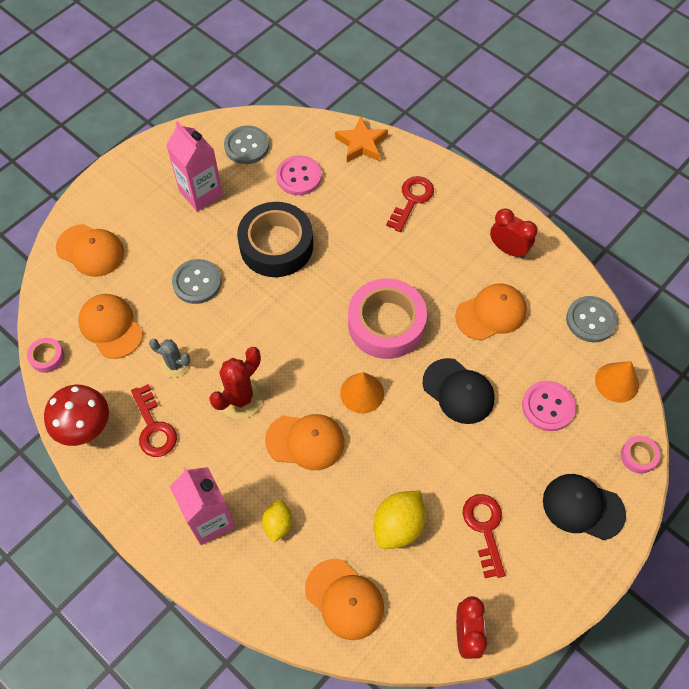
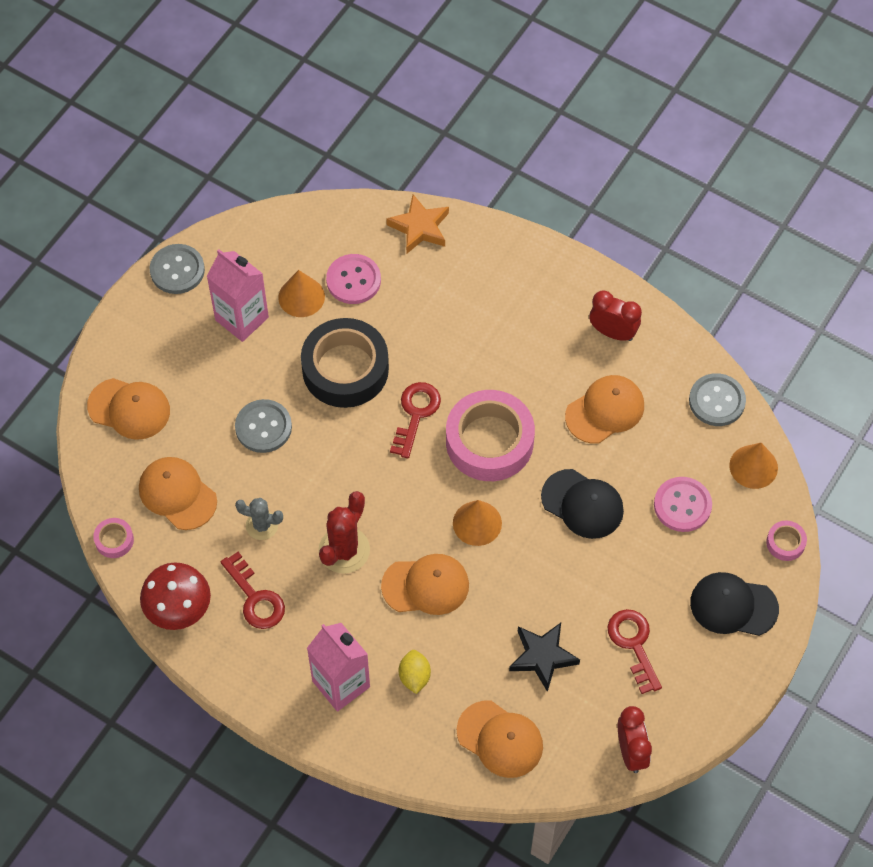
camera: 10 degrees left, 0 degrees up
grey button [224,125,269,164] -> grey button moved to [150,244,205,294]
yellow lemon [374,491,426,549] -> black star [509,623,580,692]
red key [386,176,434,232] -> red key moved to [390,382,441,458]
none -> orange cone [278,270,325,317]

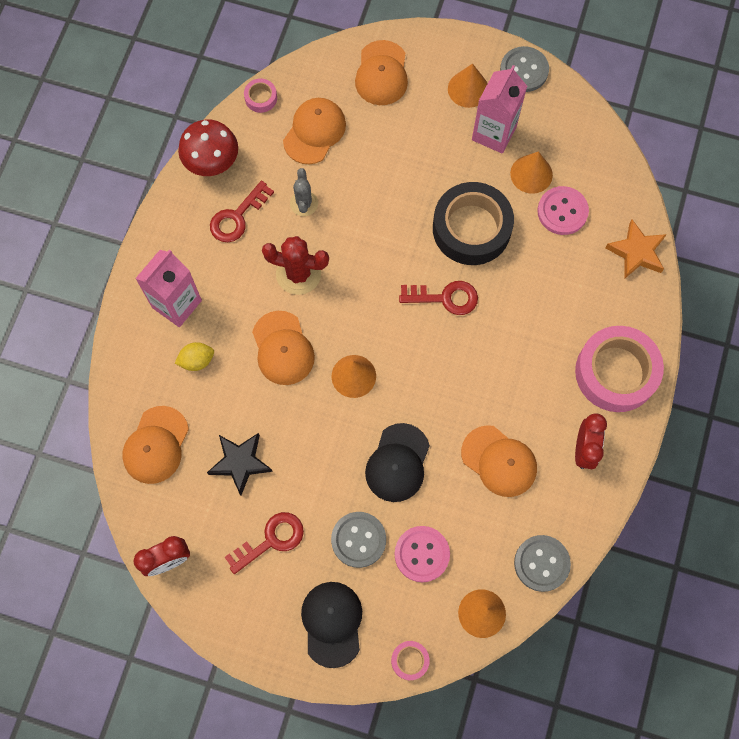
camera: 75 degrees right, 10 degrees up
grey button [235,399,292,453] -> grey button moved to [331,512,386,568]
pink tape [446,390,535,481] -> pink tape moved to [575,326,664,412]
none -> orange cone [448,63,488,108]

